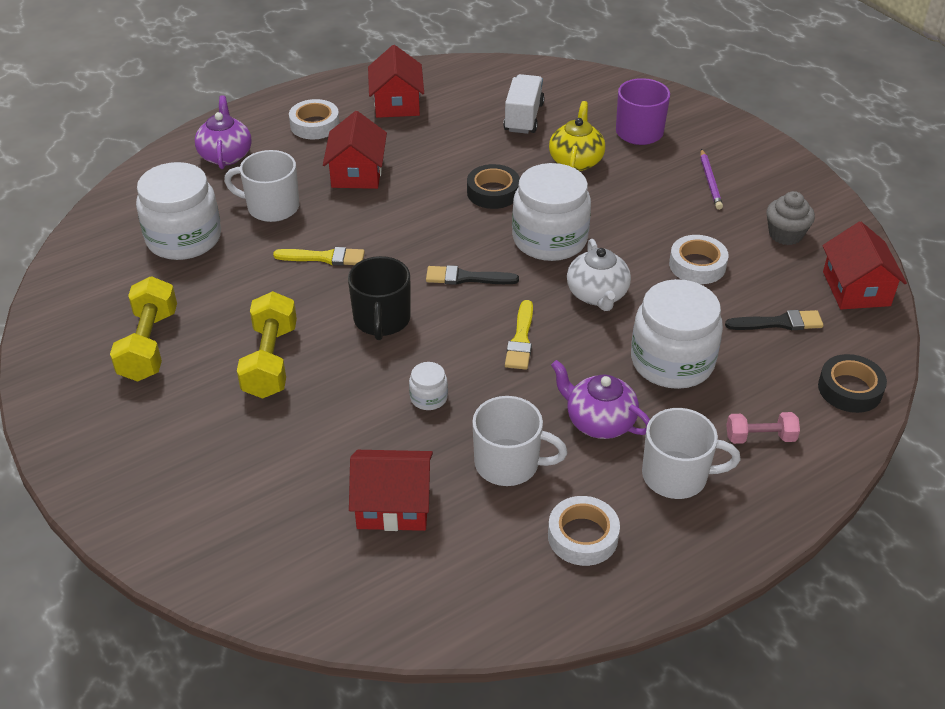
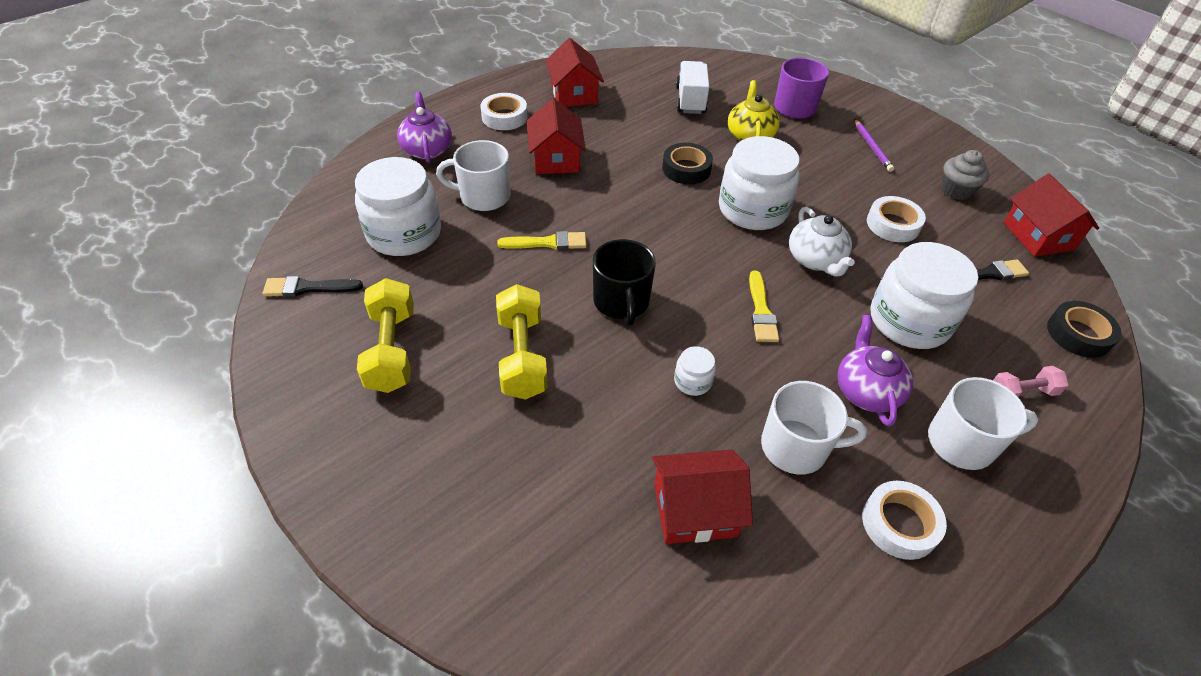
camera: 10 degrees left, 5 degrees up
black brush [426,265,519,285] -> black brush moved to [263,276,363,297]
purple teapot [551,360,650,439] -> purple teapot turned 60 degrees clockwise [837,315,913,427]

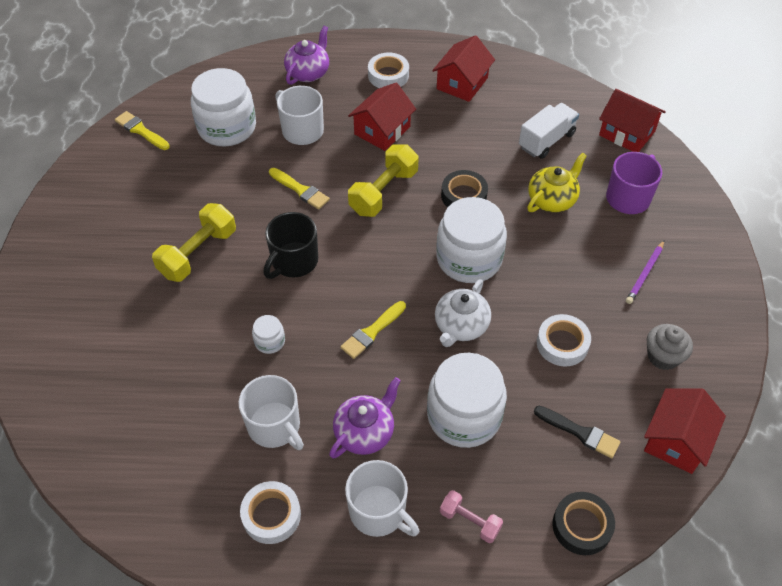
camera: 45 degrees right, 5 degrees up
black brush [263,276,363,297] -> yellow brush [115,111,170,150]
yellow dumbbell [357,278,414,393] -> yellow dumbbell moved to [348,145,418,217]
red house [652,449,753,544] -> red house moved to [599,89,666,152]

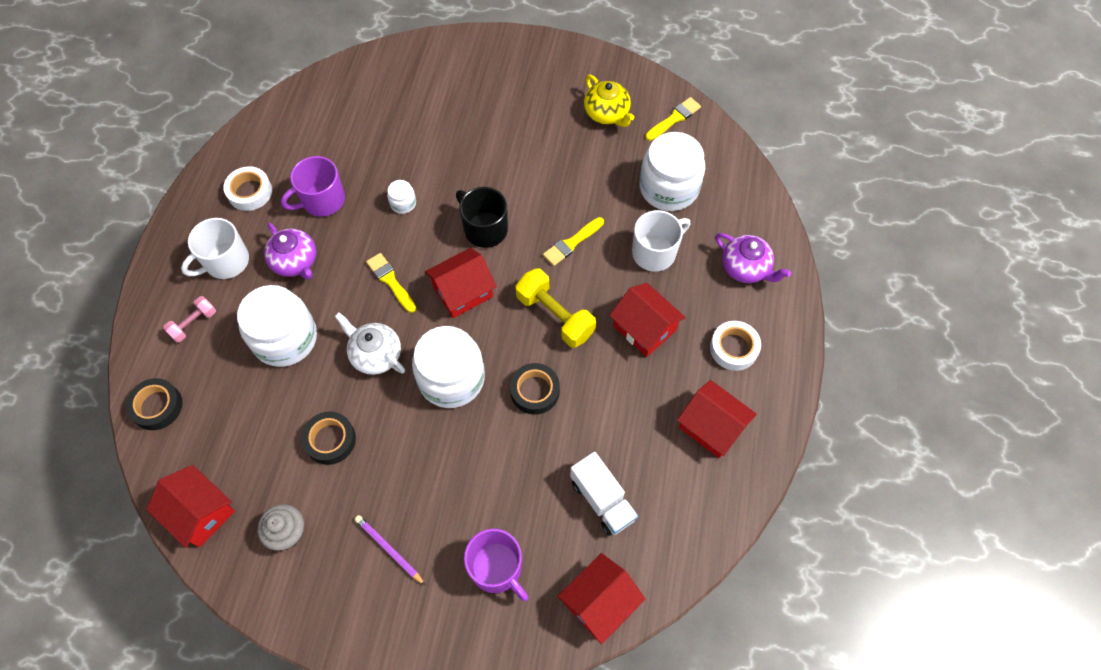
camera: 100 degrees right, 10 degrees up
yellow dumbbell [152,203,236,282] -> none
white mug [239,375,304,450] -> purple mug [281,156,345,216]
yellow teapot [527,153,587,212] -> yellow teapot moved to [584,75,634,127]
black brush [534,406,621,458] -> none
white tape [537,314,591,367] -> black tape [301,411,356,465]
none -> red house [425,248,497,318]

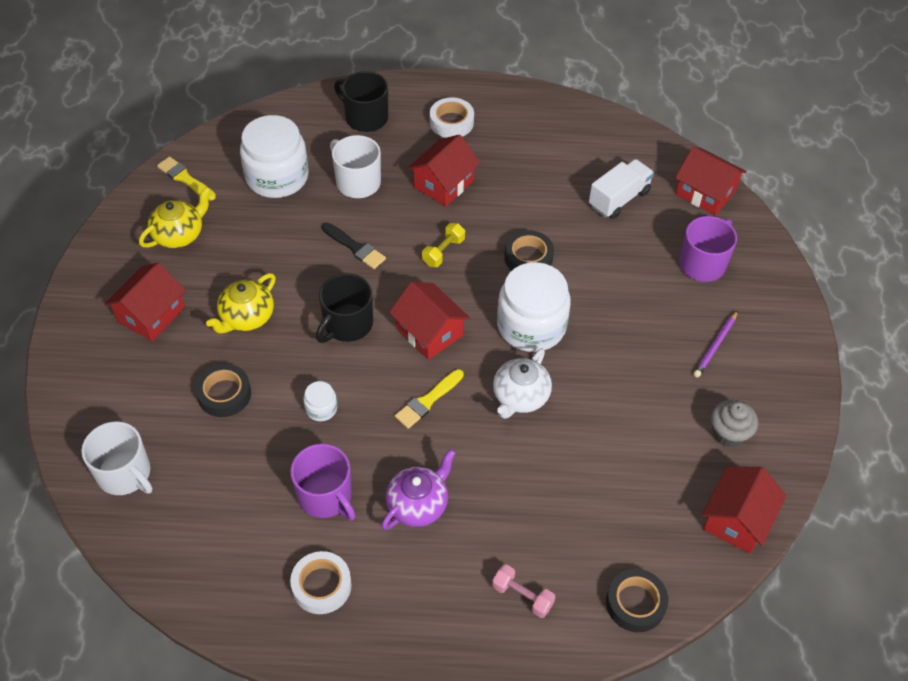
camera: 100 degrees left, 10 degrees down
white mug [181,218,249,279] -> white mug moved to [81,421,153,495]
white jar [237,285,317,367] -> none
black tape [301,411,356,465] -> black tape moved to [195,364,251,417]
yellow dumbbell [515,268,596,348] -> yellow dumbbell [422,223,465,267], size x0.58
yellow brush [543,217,604,266] -> black brush [322,223,386,269]
red house [677,380,757,458] -> red house moved to [104,262,186,341]
purple teapot [715,233,791,283] -> black mug [334,71,388,132]
none -> yellow teapot [206,273,276,334]

